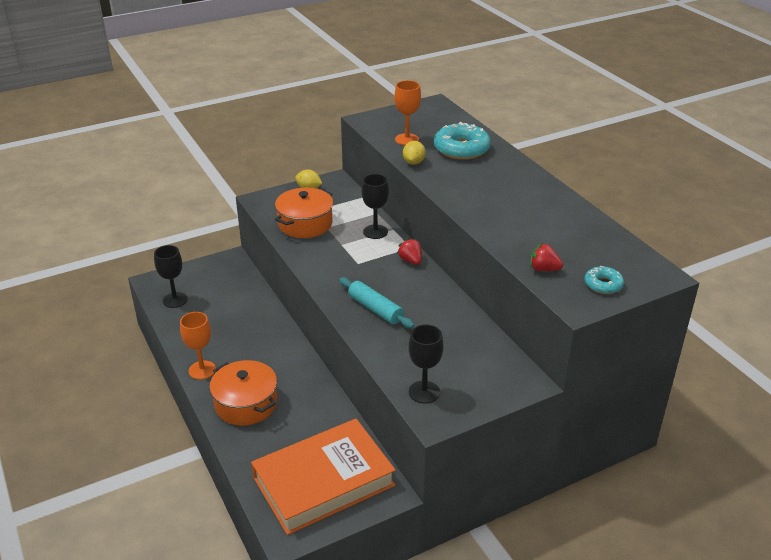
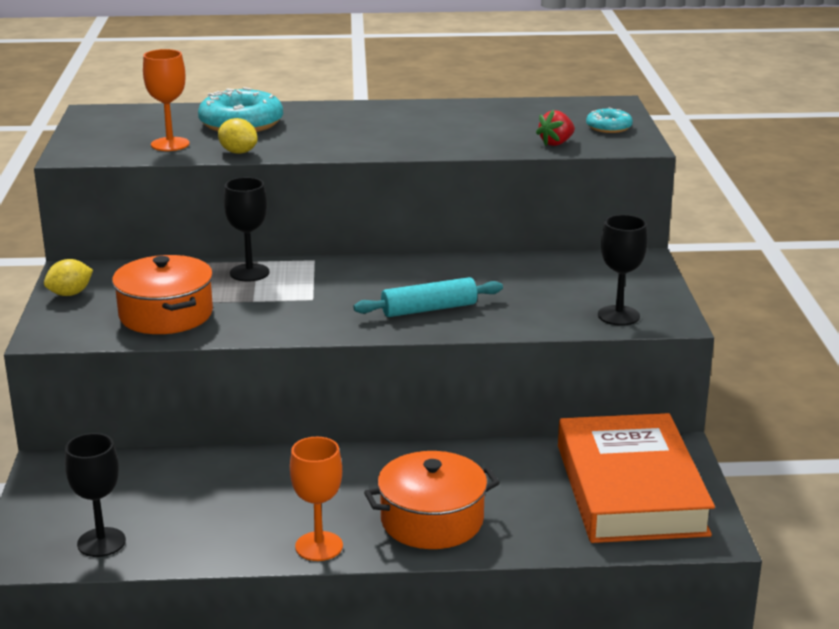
camera: 65 degrees left, 10 degrees down
red strawberry [397,238,422,265] -> none

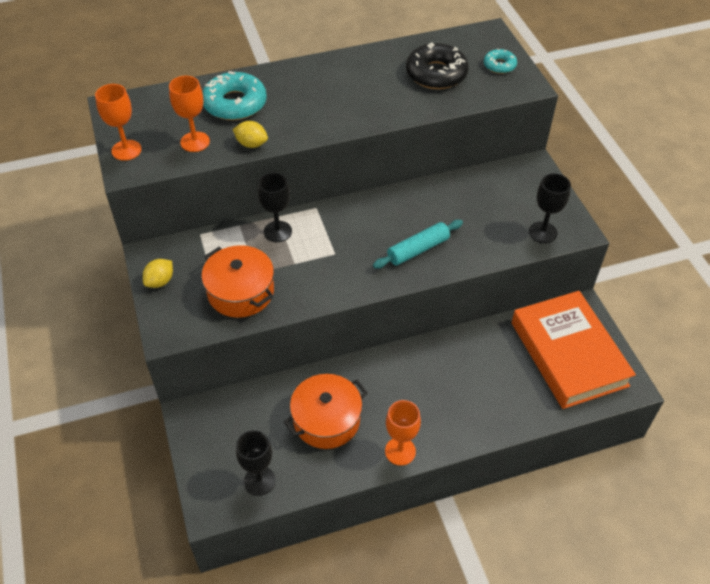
camera: 15 degrees left, 25 degrees up
orange pot [364,451,500,549] -> orange pot moved to [284,374,368,449]
red strawberry [536,110,575,146] -> none
none -> orange goblet [95,84,142,161]
none -> black donut [406,43,469,89]

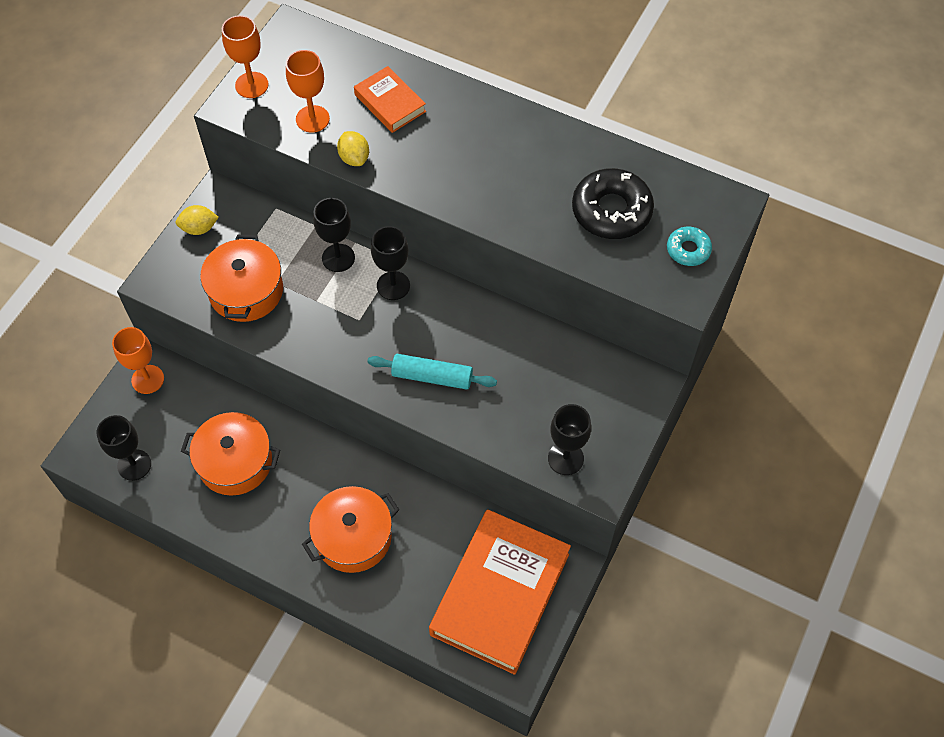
camera: 45 degrees right, 10 degrees up
turquoise donut [202,71,267,120] -> orange book [354,66,426,133]
orange goblet [385,400,421,466] -> orange goblet moved to [112,327,164,394]
none -> orange pot [302,486,400,573]
none -> black goblet [371,226,410,300]

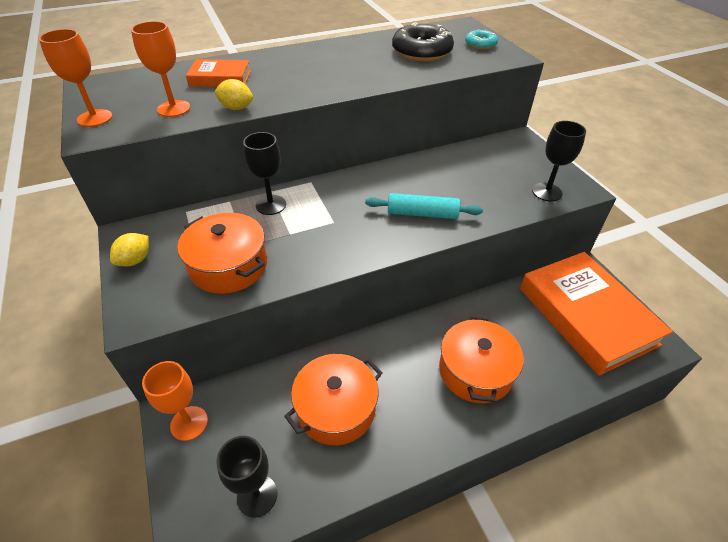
camera: 50 degrees left, 15 degrees down
turquoise rolling pin [367,354,497,390] -> turquoise rolling pin turned 45 degrees clockwise [365,193,483,219]
black goblet [371,226,410,300] -> none

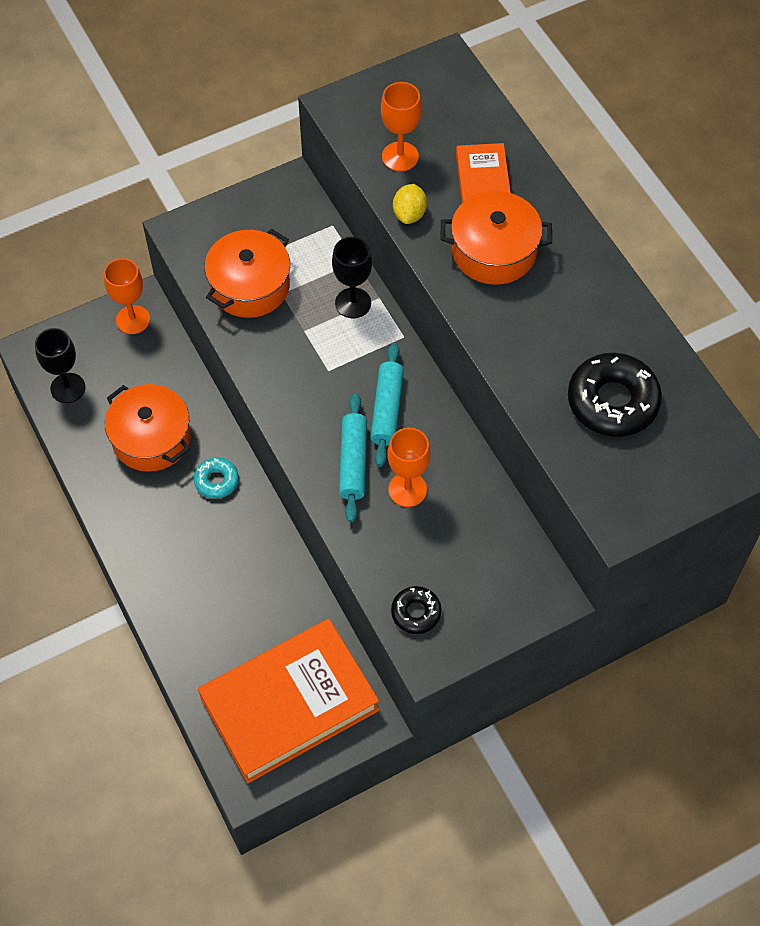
camera: 85 degrees right, 15 degrees up
orange goblet [39,29,113,127] -> orange goblet moved to [387,428,430,507]
yellow lemon [110,233,149,267] -> none
orange pot [439,315,523,403] -> orange pot moved to [440,191,552,285]
turquoise donut [465,29,498,50] -> turquoise donut moved to [194,457,239,498]
black goblet [532,121,586,202] -> black donut [391,586,442,634]
none -> turquoise rolling pin [370,342,404,467]

